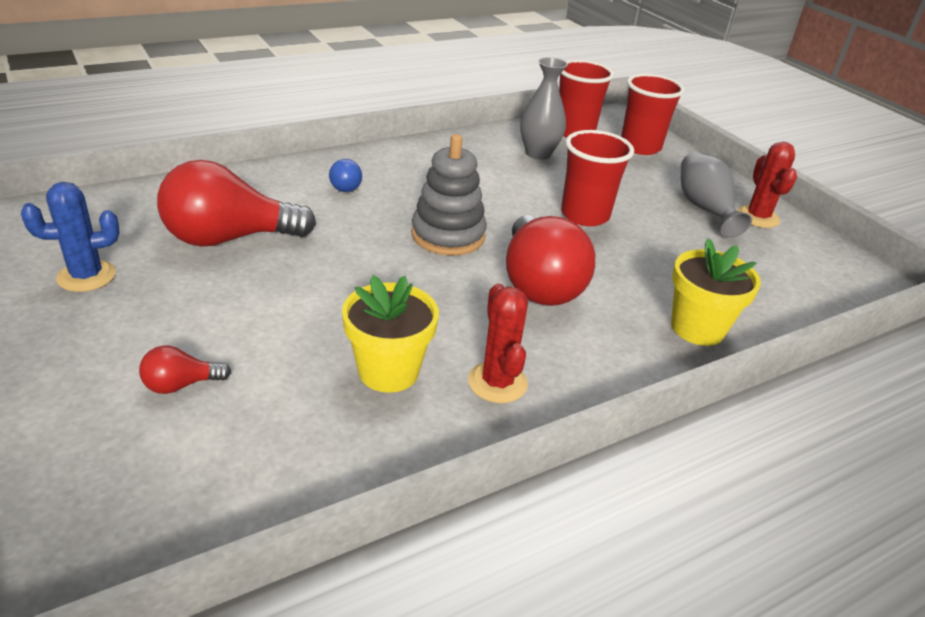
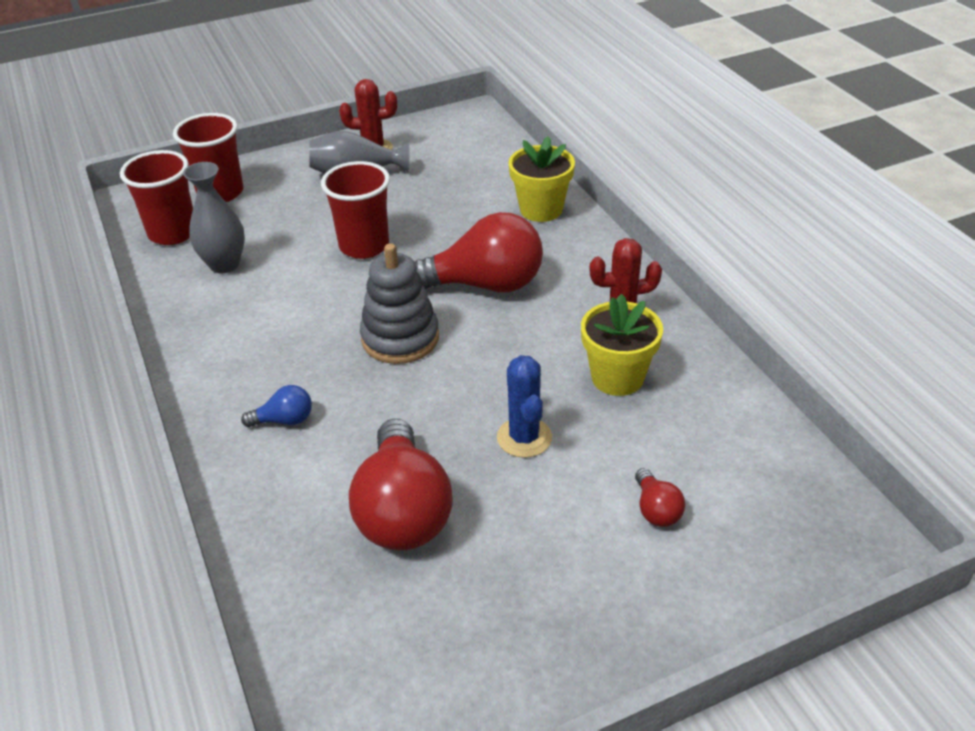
camera: 80 degrees left, 5 degrees up
blue cactus [21,182,119,292] -> blue cactus moved to [497,355,552,458]

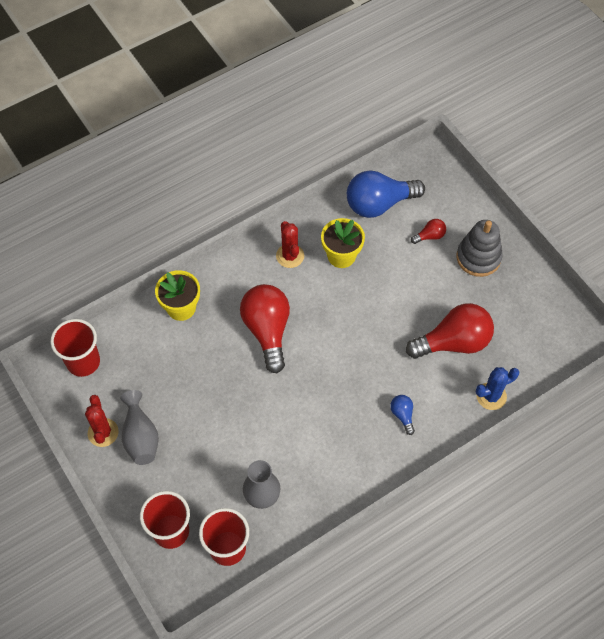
camera: 100 degrees left, 20 degrees up
red cup [321,161,390,259] -> red cup moved to [51,319,100,377]
grey stacking toy [360,243,439,364] -> grey stacking toy moved to [457,220,503,277]
blue cactus [497,355,552,458] -> blue cactus moved to [475,367,519,410]
none -> blue light bulb [347,170,425,218]

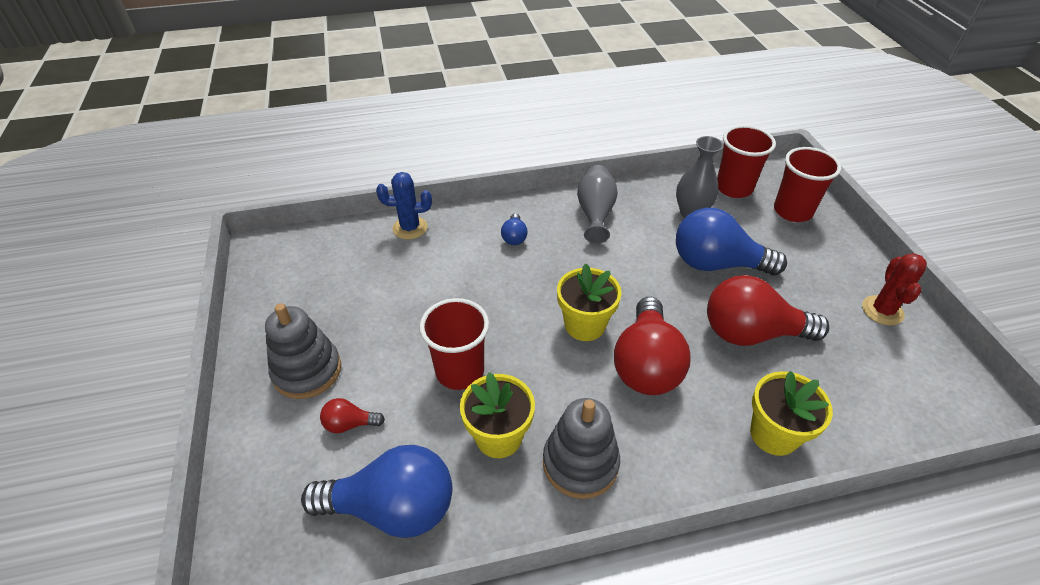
camera: 160 degrees left, 15 degrees down
red cup [51,319,100,377] -> red cup moved to [419,298,489,390]
grey vase [120,390,159,465] -> grey vase moved to [577,165,618,243]
red cactus [276,221,304,268] -> grey stacking toy [543,398,620,499]
red light bulb [406,303,494,359] -> red light bulb moved to [707,275,829,346]
none -> yellow flower pot [557,264,622,341]
none -> blue light bulb [676,208,787,276]

